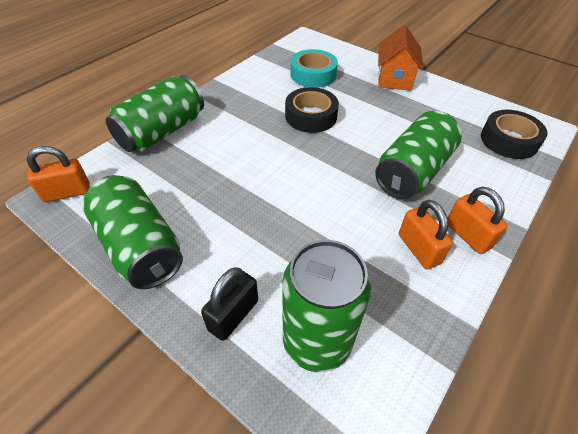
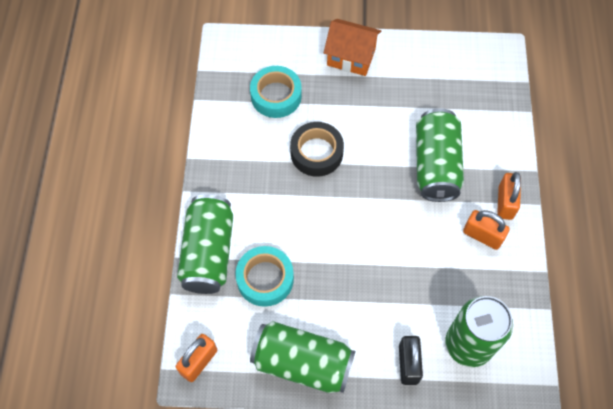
camera: 35 degrees left, 15 degrees up
orange house [378,25,423,91] -> orange house turned 45 degrees counterclockwise [324,19,381,76]
orange padlock [448,187,507,254] -> orange padlock turned 75 degrees clockwise [497,172,521,220]
black tape [481,110,548,159] -> none
none -> turquoise tape [235,246,294,307]

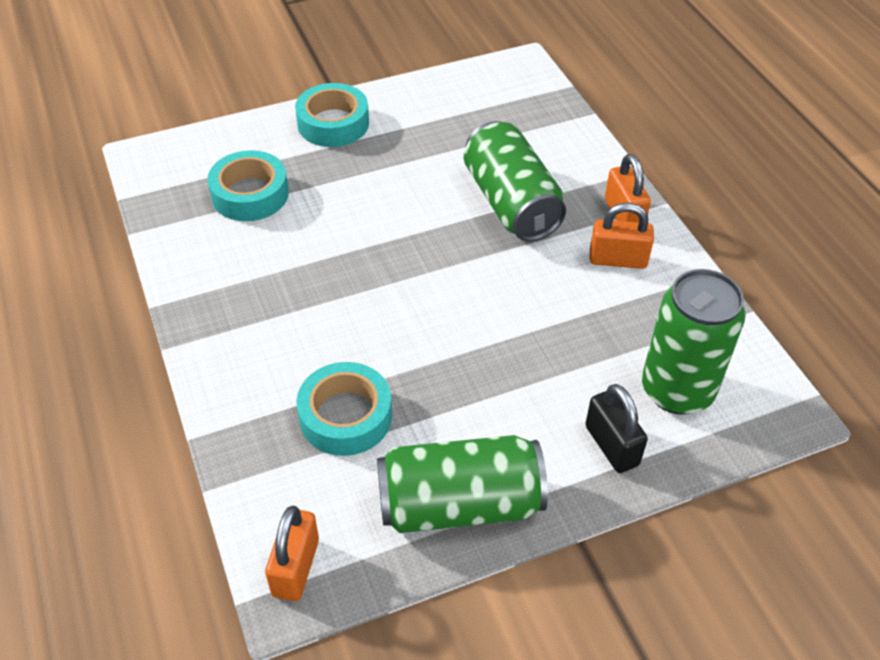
camera: 25 degrees left, 15 degrees down
green can [177,195,233,294] -> none
black tape [290,122,344,177] -> none
orange house [324,19,381,76] -> turquoise tape [295,83,369,147]

